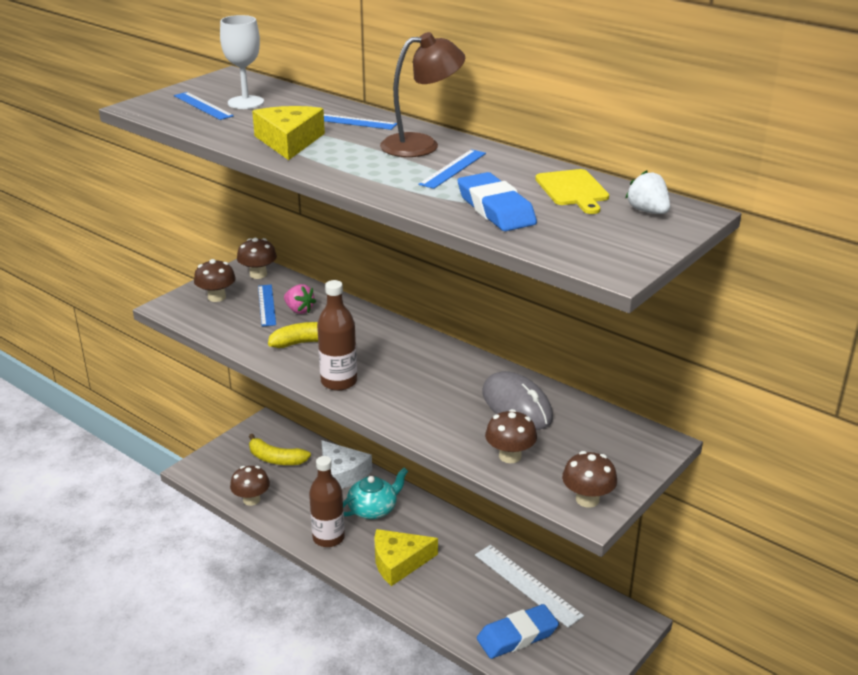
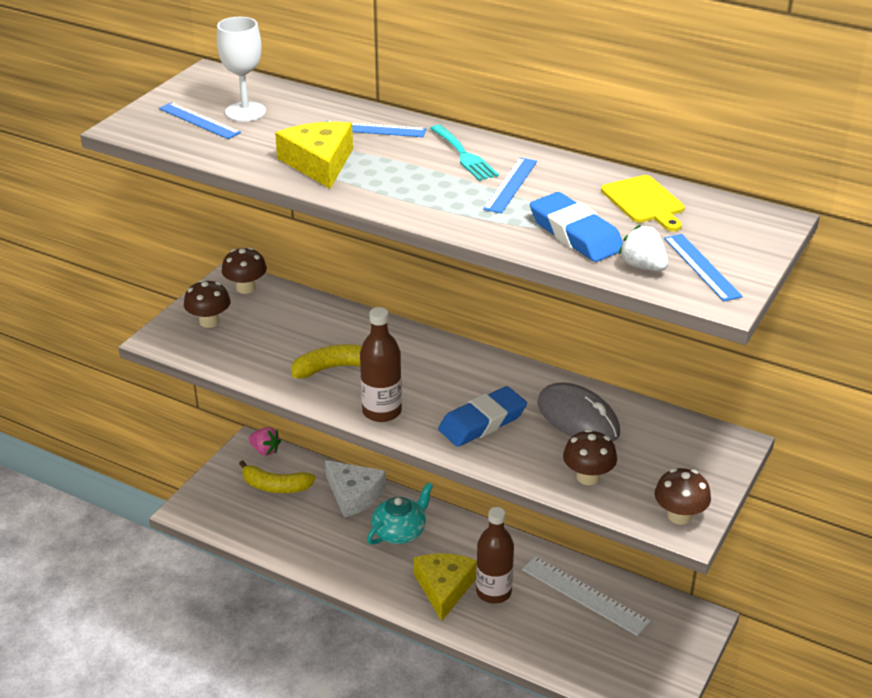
camera: 10 degrees left, 5 degrees up
brown mushroom [230,466,270,506] -> none
blue ruler [258,285,276,327] -> blue ruler moved to [664,234,743,301]
pink strawberry [284,284,316,314] -> pink strawberry moved to [249,427,281,456]
brown bottle [309,456,345,547] -> brown bottle moved to [476,507,514,604]
yellow cheese [374,529,438,586] -> yellow cheese turned 120 degrees clockwise [414,553,477,621]
brown lamp [380,32,465,157] -> turquoise fork [430,125,499,181]
blue eraser [477,604,559,659] -> blue eraser moved to [438,386,527,447]
white strawberry [625,170,670,214] -> white strawberry moved to [618,225,668,271]

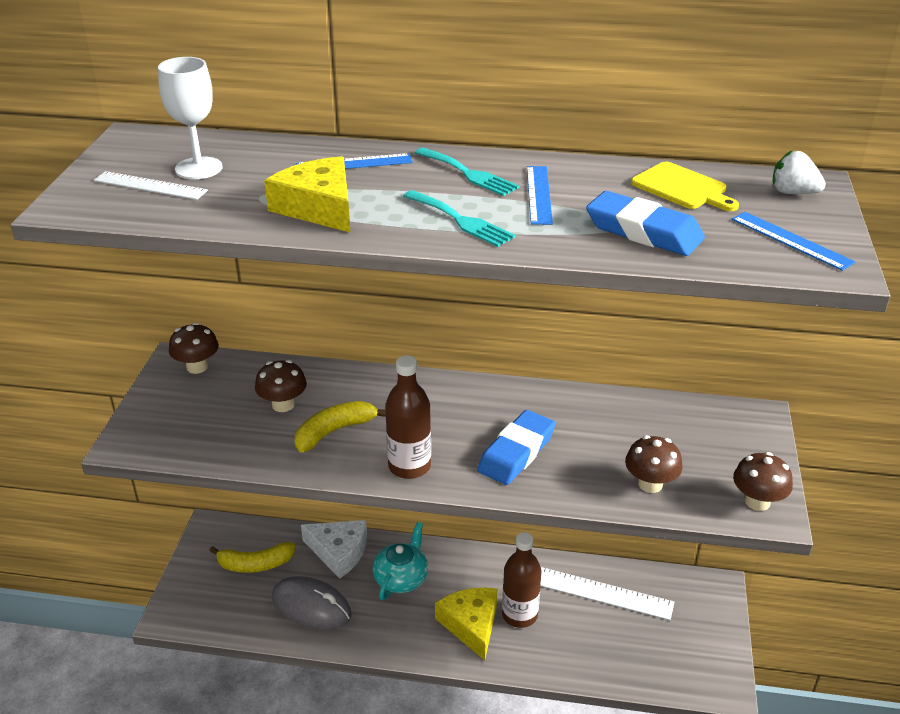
camera: 20 degrees left, 0 degrees up
blue ruler [159,102,241,139] -> white ruler [94,171,208,200]
brown mushroom [184,280,231,328] -> brown mushroom moved to [255,360,307,412]
pink strawberry [249,427,281,456] -> none
grey mouse [537,382,620,442] -> grey mouse moved to [272,576,352,630]
white strawberry [618,225,668,271] -> white strawberry moved to [772,150,826,194]
none -> turquoise fork [403,190,515,247]

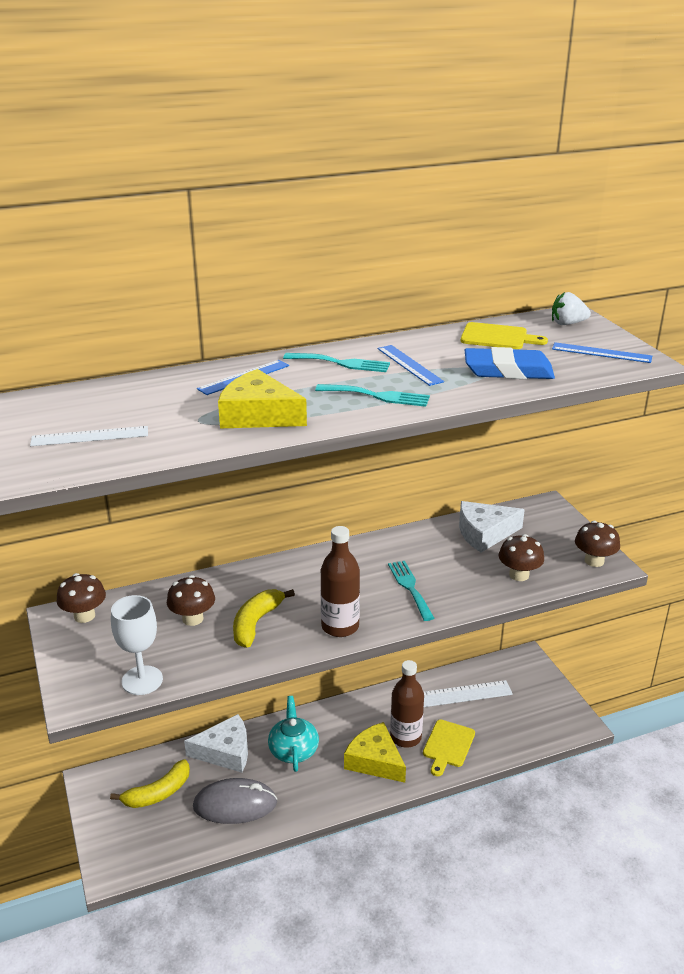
camera: 30 degrees left, 5 degrees down
white goblet [158,57,222,179] -> white goblet moved to [111,595,163,695]
blue eraser [477,410,556,485] -> turquoise fork [388,561,434,621]
none -> yellow cutting board [423,720,475,776]
none -> white cheese [459,501,525,552]

